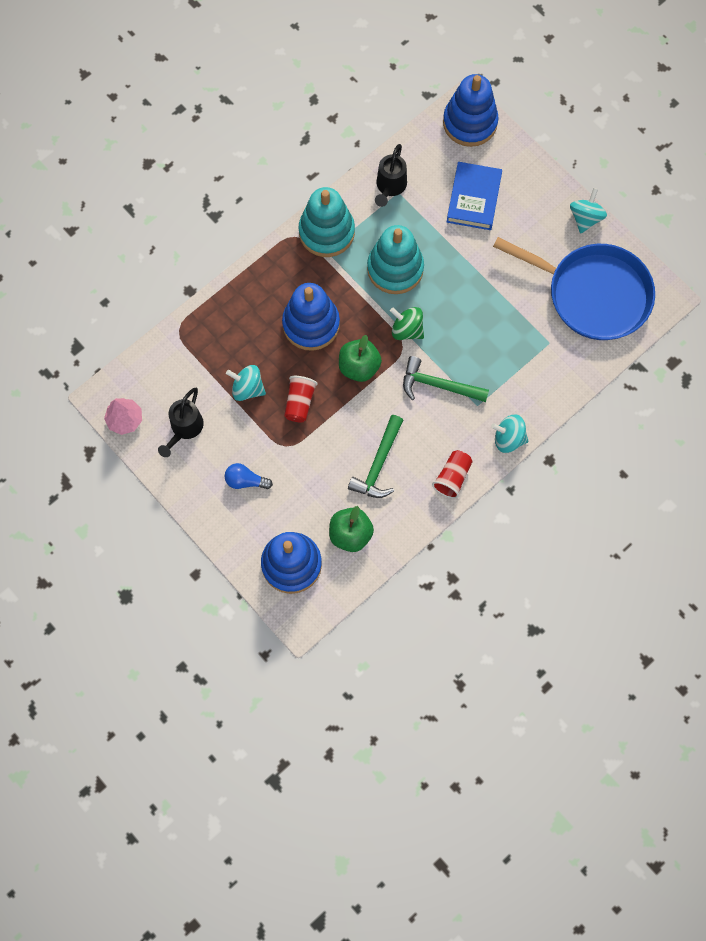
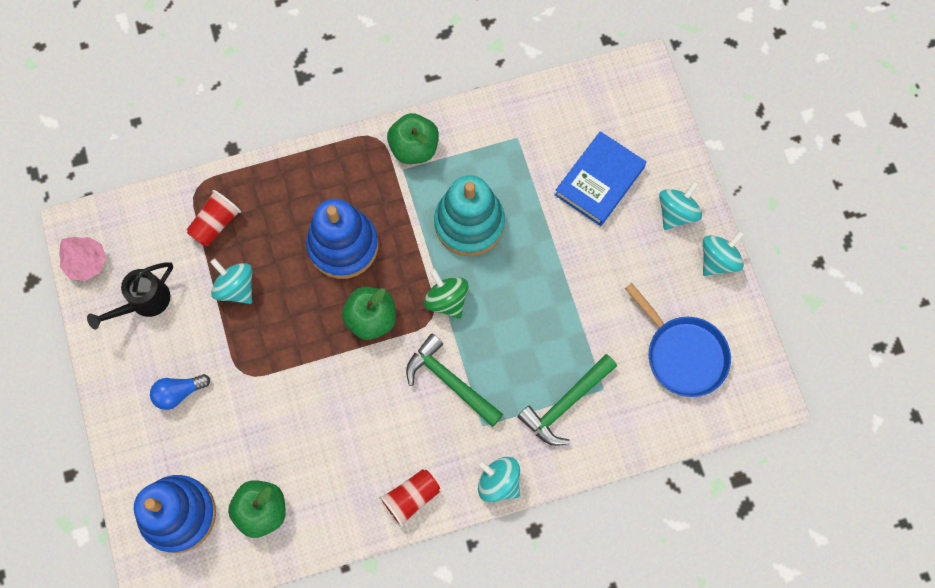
camera: 25 degrees right, 0 degrees up
blue light bulb [225,463,273,489] -> blue light bulb turned 60 degrees counterclockwise [150,374,210,410]
red cup [284,376,318,423] -> red cup moved to [186,190,241,247]
turquoise stacking toy [298,187,355,257] -> green apple [387,113,439,164]
green hammer [348,415,403,498] -> green hammer moved to [518,354,617,446]
black watering can [375,144,407,207] -> none
blue stacking toy [443,74,499,147] -> none
blue pan [493,237,655,340] -> blue pan [625,283,731,397], size x0.62
none -> turquoise spinning top [659,180,702,230]

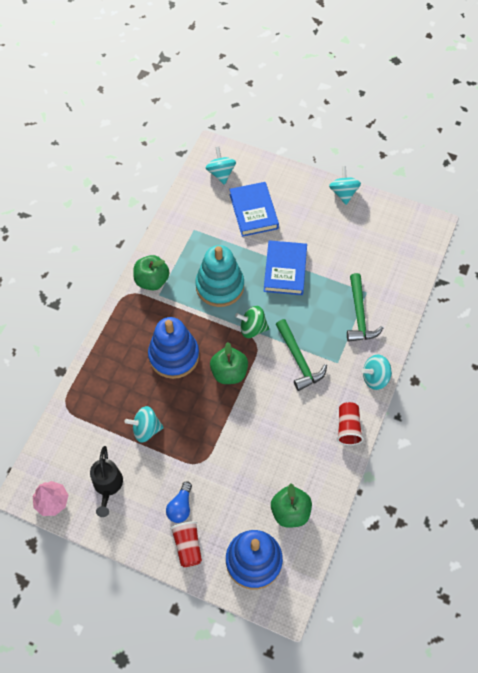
camera: 50 degrees left, 10 degrees down
red cup [186,190,241,247] -> red cup moved to [170,521,202,567]
green hammer [406,334,503,427] -> green hammer turned 105 degrees counterclockwise [276,319,327,391]
blue pan [625,283,731,397] -> none
turquoise spinning top [659,180,702,230] -> turquoise spinning top moved to [206,147,236,185]
none -> blue book [264,240,307,295]

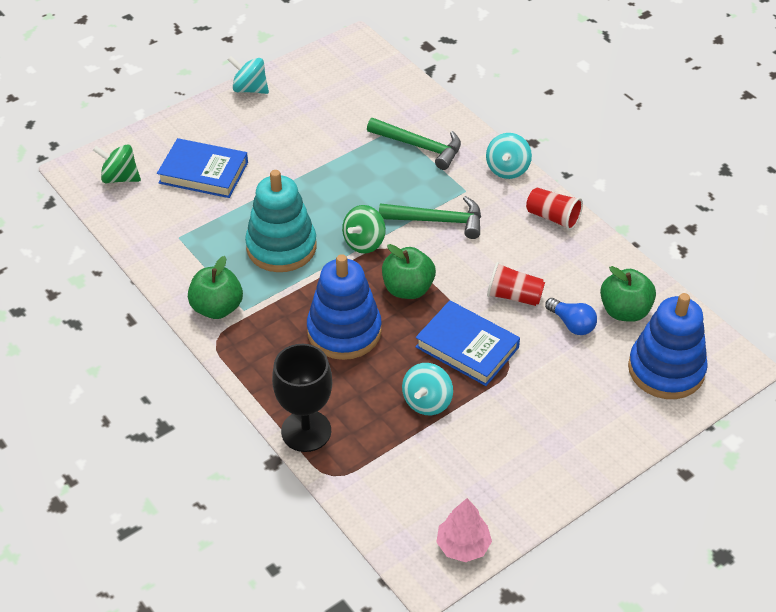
camera: 60 degrees left, 15 degrees down
black watering can [90,446,123,517] -> none
blue light bulb [166,481,192,523] -> blue light bulb moved to [545,298,597,335]
red cup [170,521,202,567] -> red cup moved to [487,262,545,306]
turquoise spinning top [206,147,236,185] -> green spinning top [93,144,141,183]
blue book [264,240,307,295] -> blue book moved to [415,300,520,386]
none -> black goblet [272,344,332,452]

